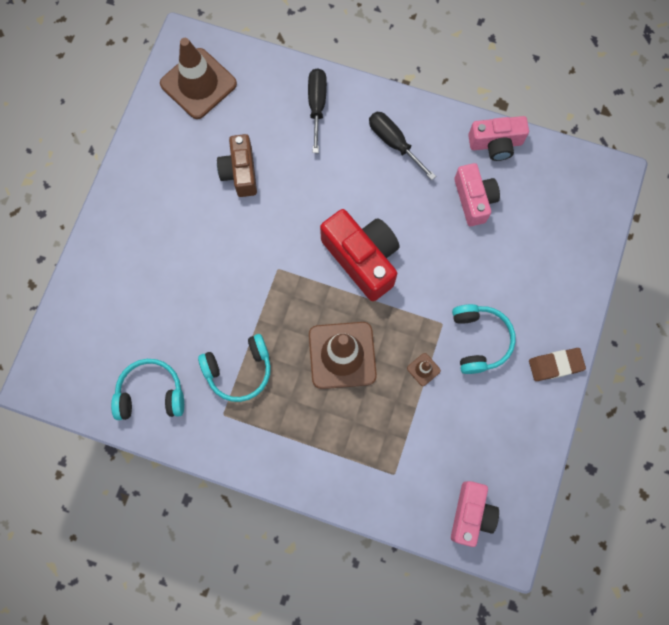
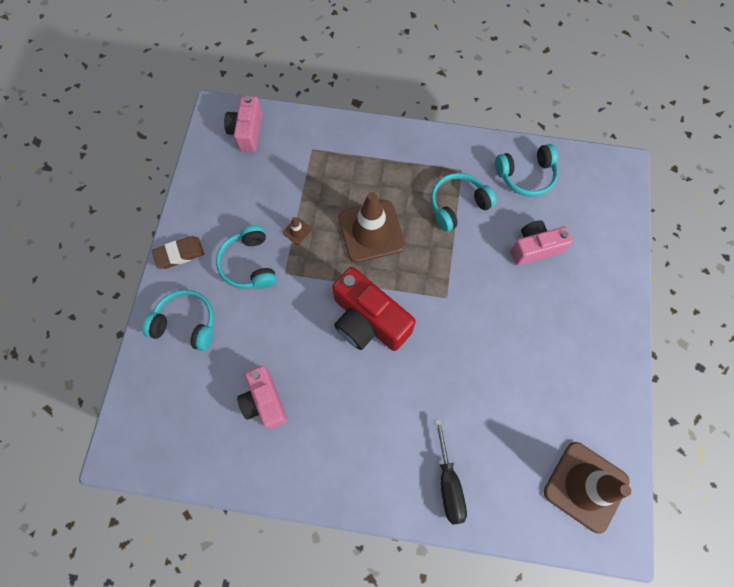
camera: 170 degrees right, 5 degrees down
brown camera [217,134,257,197] -> none
black screwdriver [369,112,436,180] -> none
pink camera [468,116,529,161] -> pink camera moved to [511,220,573,266]
none -> turquoise headphones [142,290,214,351]

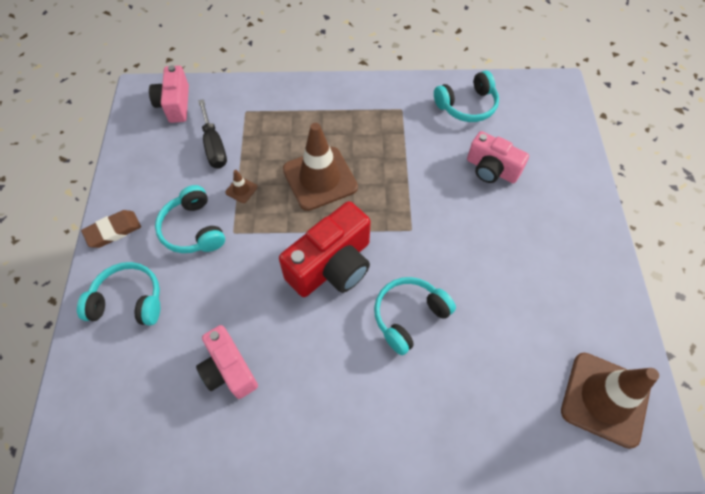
camera: 10 degrees left, 10 degrees down
red camera [332,267,416,351] -> red camera turned 75 degrees counterclockwise [279,201,371,297]
turquoise headphones [431,173,497,232] -> turquoise headphones moved to [374,277,456,355]
black screwdriver [435,419,467,524] -> black screwdriver moved to [198,99,227,169]
pink camera [511,220,573,266] -> pink camera turned 120 degrees counterclockwise [467,131,529,183]

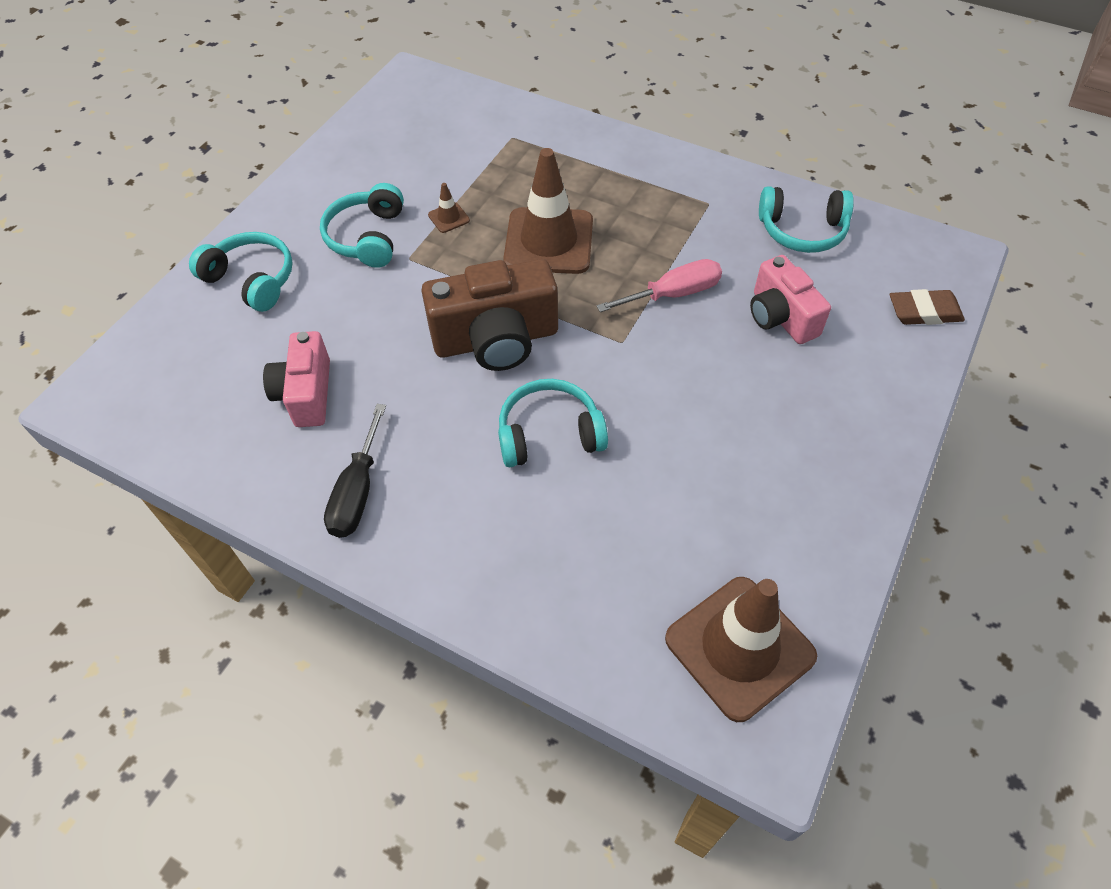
camera: 30 degrees right, 5 degrees down
brown eraser [81,210,141,248] -> brown eraser moved to [890,289,965,325]
pink camera [149,65,189,123] -> none
black screwdriver [198,99,227,169] -> black screwdriver moved to [324,404,386,538]
red camera [279,201,371,297] -> brown camera [421,259,558,371]
none -> pink screwdriver [596,259,722,312]

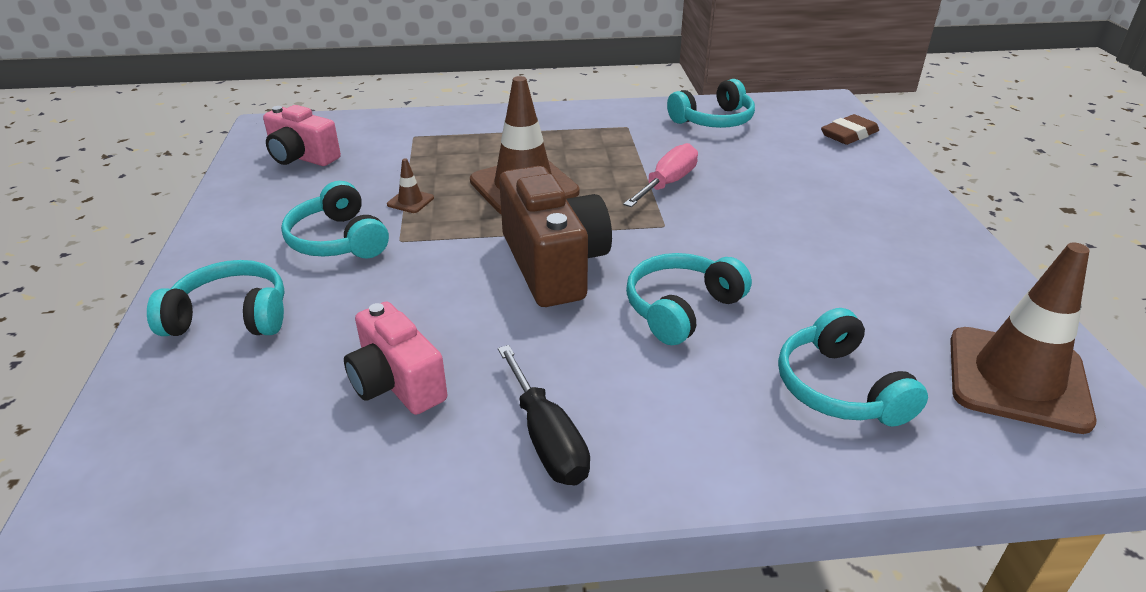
camera: 35 degrees left, 20 degrees down
brown camera [421,259,558,371] -> brown camera turned 60 degrees counterclockwise [499,166,612,307]
pink camera [750,255,831,344] -> pink camera moved to [263,105,341,166]
none -> turquoise headphones [778,308,928,427]

